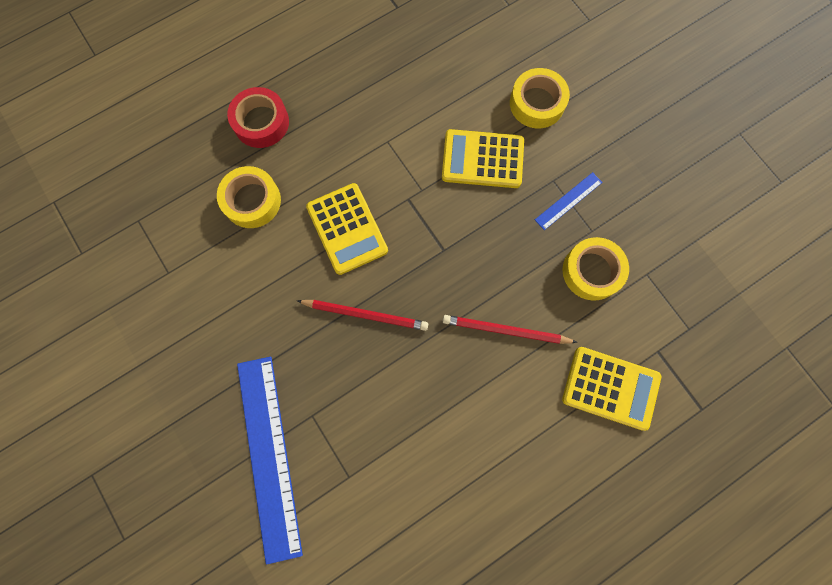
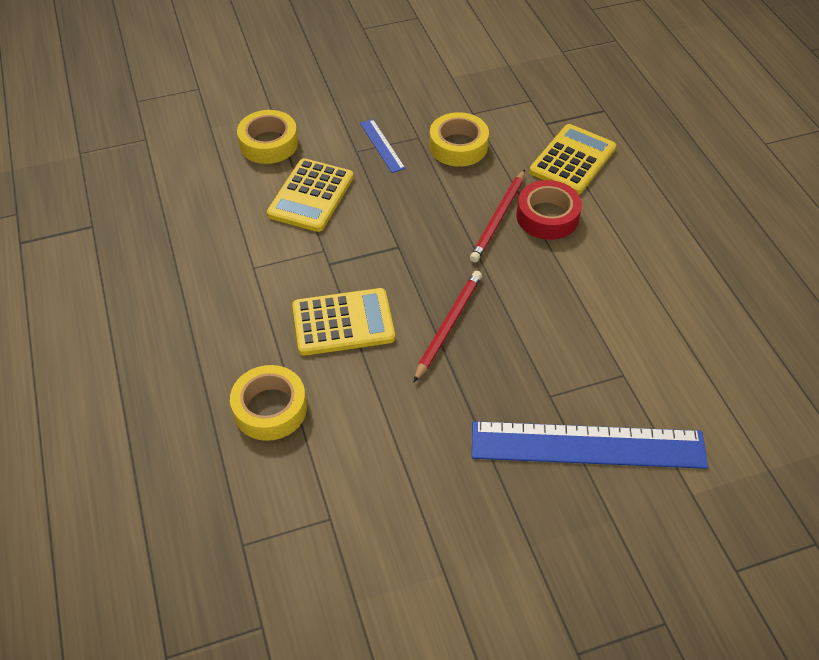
camera: 75 degrees left, 25 degrees down
red tape [227,87,289,148] -> red tape moved to [516,180,582,240]

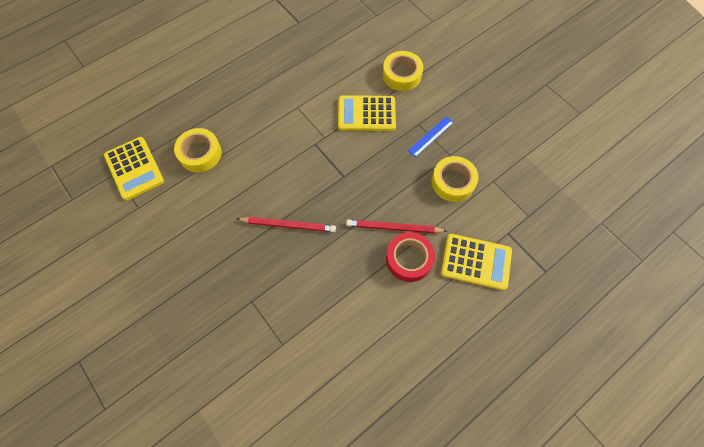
camera: 70 degrees right, 15 degrees up
yellow calculator [292,288,395,356] -> yellow calculator moved to [104,137,164,200]
blue ruler [472,421,708,469] -> none

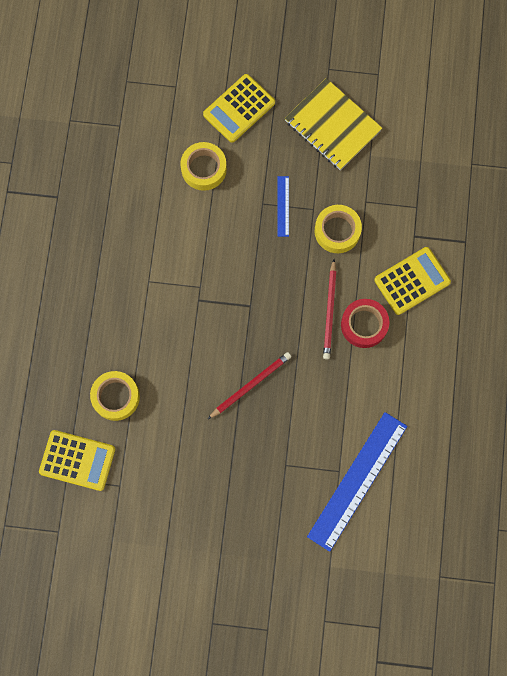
camera: 45 degrees left, 10 degrees up
yellow calculator [338,95,396,131] -> yellow calculator moved to [203,74,275,143]
red pencil [346,220,447,233] -> red pencil turned 45 degrees counterclockwise [323,259,337,359]
none -> yellow notebook [285,78,382,170]
none -> blue ruler [307,412,407,552]

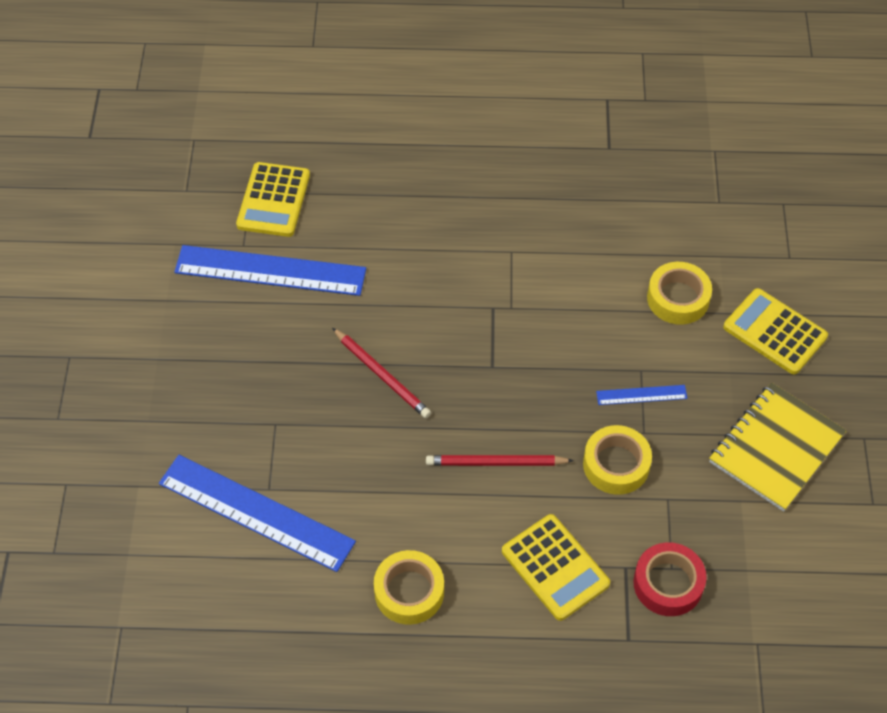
camera: 85 degrees right, 20 degrees down
yellow tape [90,371,140,421] -> yellow tape moved to [374,550,444,625]
red tape [341,299,389,348] -> red tape moved to [633,542,707,616]
none -> blue ruler [174,245,366,296]

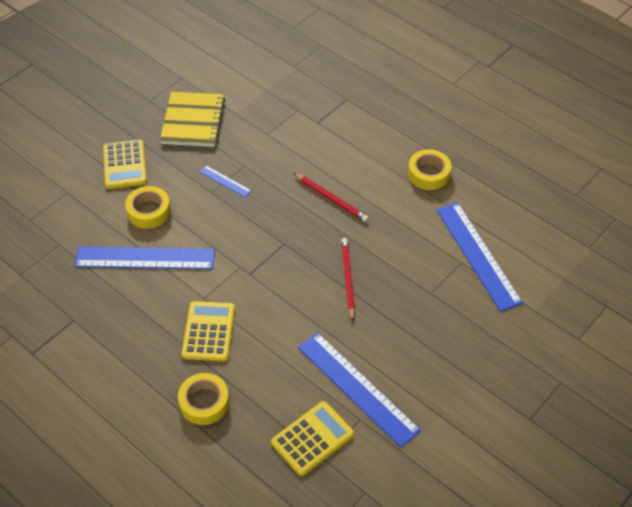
camera: 140 degrees left, 5 degrees down
yellow calculator [502,514,610,621] -> yellow calculator moved to [182,301,235,361]
yellow tape [583,425,652,495] -> yellow tape moved to [178,373,229,425]
red tape [633,542,707,616] -> none
yellow notebook [709,383,847,512] -> yellow notebook turned 75 degrees counterclockwise [160,92,225,147]
none -> blue ruler [74,246,215,269]

